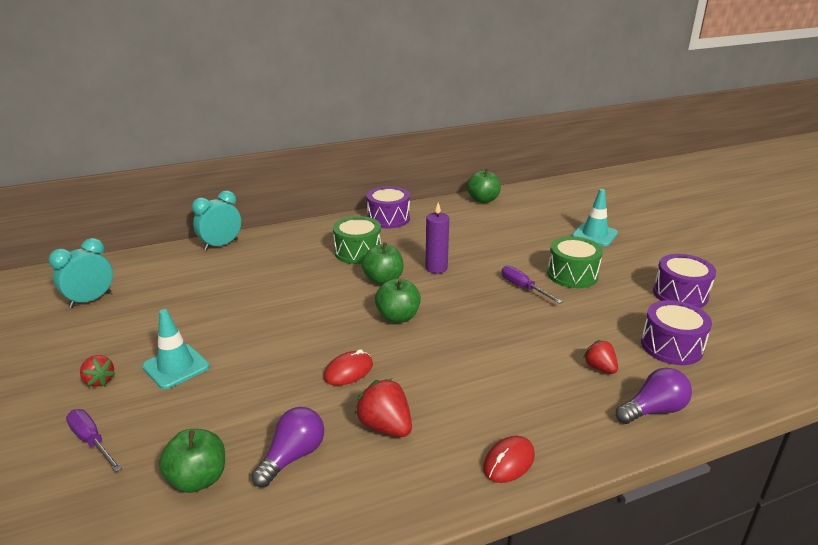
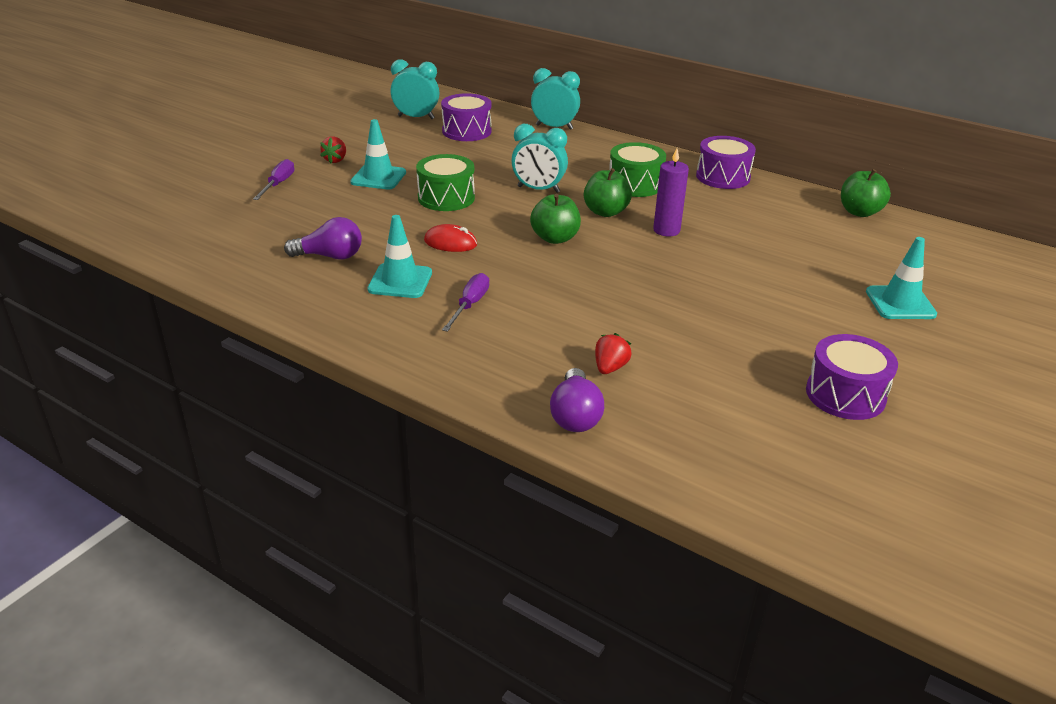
camera: 55 degrees right, 5 degrees up
green apple [159,429,225,493] -> none
red strawberry [354,378,412,437] -> turquoise traffic cone [367,215,432,298]
red mouse [483,436,535,483] -> none
purple screwdriver [501,266,563,304] -> purple screwdriver moved to [442,273,489,332]
green drum [547,236,603,288] -> green drum moved to [416,154,475,211]
purple light bulb [616,368,692,424] -> purple light bulb turned 60 degrees clockwise [550,368,604,432]
purple drum [641,300,712,365] -> purple drum moved to [441,93,492,141]
none -> turquoise clock [511,124,568,193]

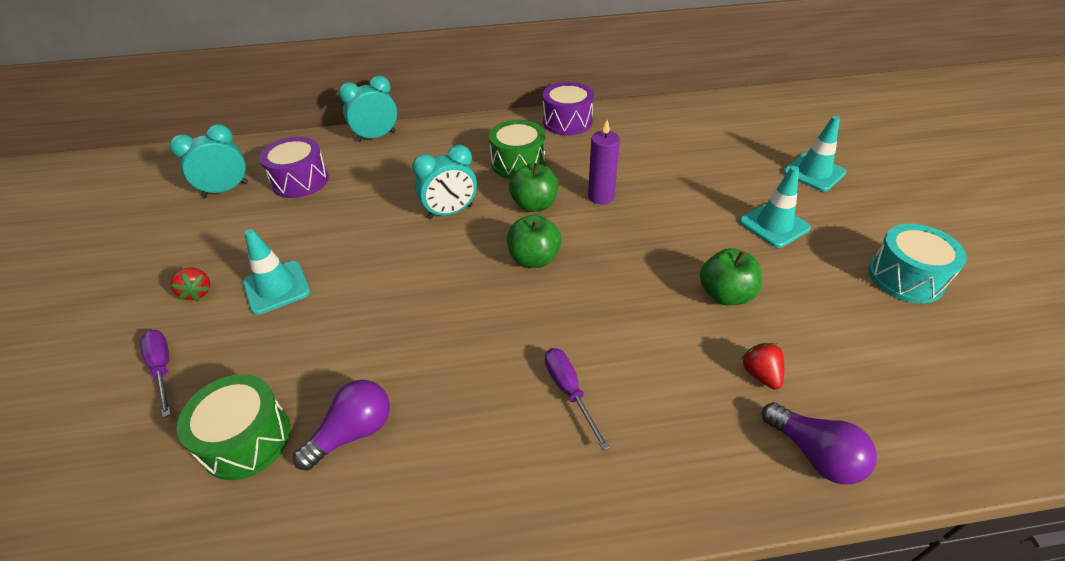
camera: 40 degrees left, 10 degrees up
turquoise traffic cone [367,215,432,298] -> turquoise traffic cone moved to [739,166,811,248]
green drum [416,154,475,211] -> green drum moved to [177,374,291,480]
red mouse [424,224,477,252] -> none
purple drum [806,334,898,420] -> turquoise drum [869,224,967,303]
green apple [841,169,891,217] -> green apple moved to [700,248,762,305]

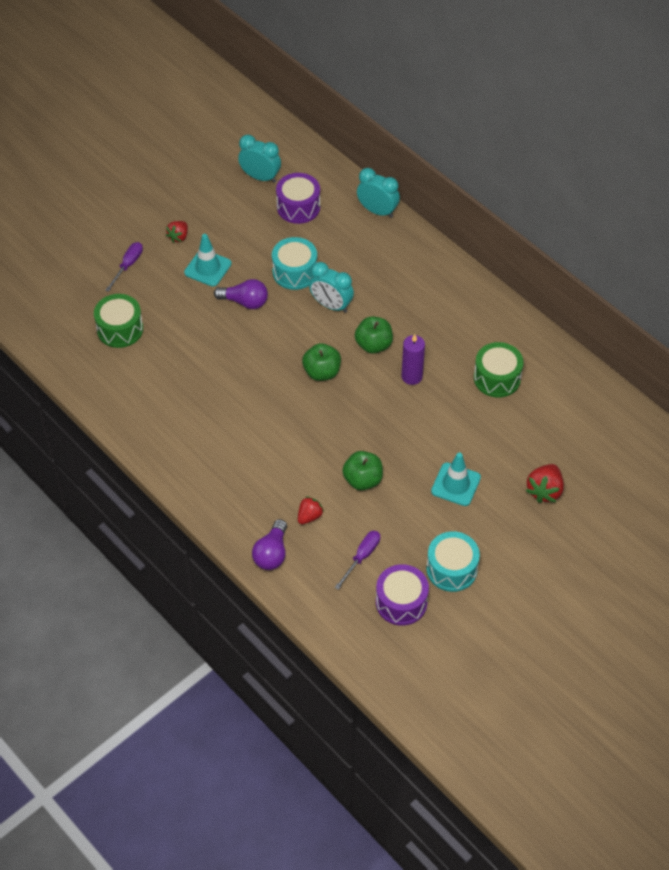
camera: 55 degrees right, 10 degrees up
purple light bulb [293,380,390,471] -> purple light bulb moved to [214,279,268,309]
green drum [489,120,545,179] -> green drum moved to [474,342,524,398]
purple drum [543,82,594,135] -> purple drum moved to [376,564,429,626]
purple screwdriver [545,348,610,450] -> purple screwdriver moved to [335,531,380,590]
turquoise traffic cone [783,116,846,192] -> red strawberry [526,464,564,503]
none -> turquoise drum [272,237,317,290]

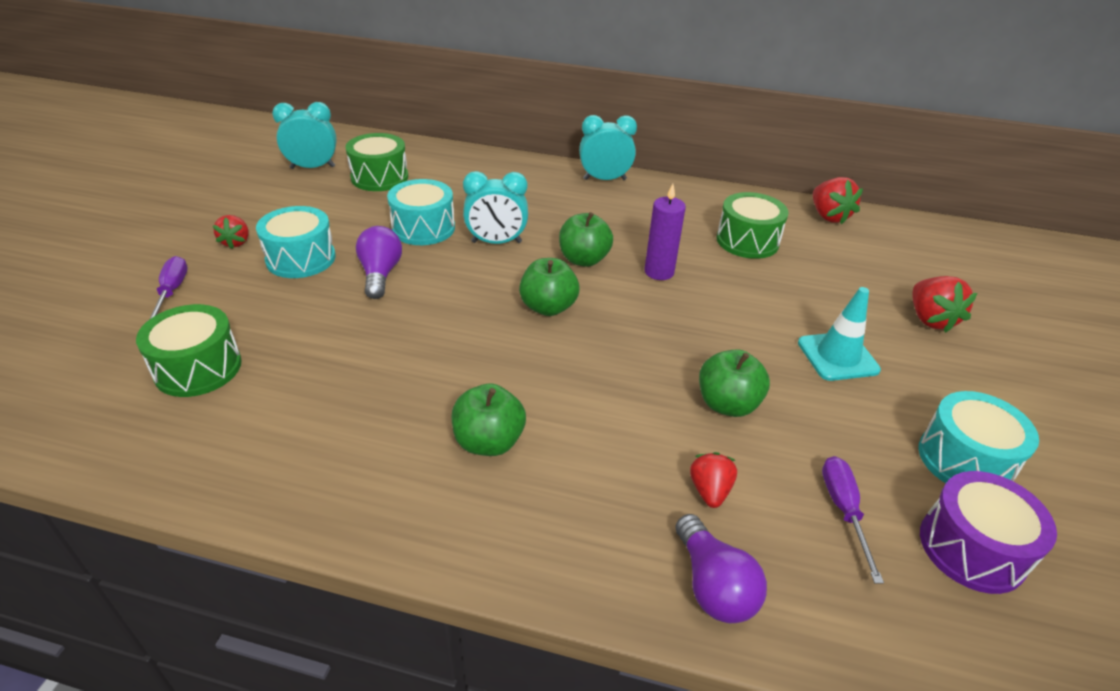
camera: 35 degrees left, 15 degrees down
turquoise traffic cone [184,234,232,287] -> turquoise drum [256,206,336,278]
purple light bulb [214,279,268,309] -> purple light bulb turned 75 degrees counterclockwise [356,226,402,299]
purple drum [276,173,320,224] -> green drum [345,133,408,191]
turquoise clock [357,168,400,218] -> turquoise clock moved to [579,115,637,180]
none -> green apple [451,384,526,456]
none -> red strawberry [813,177,863,225]

